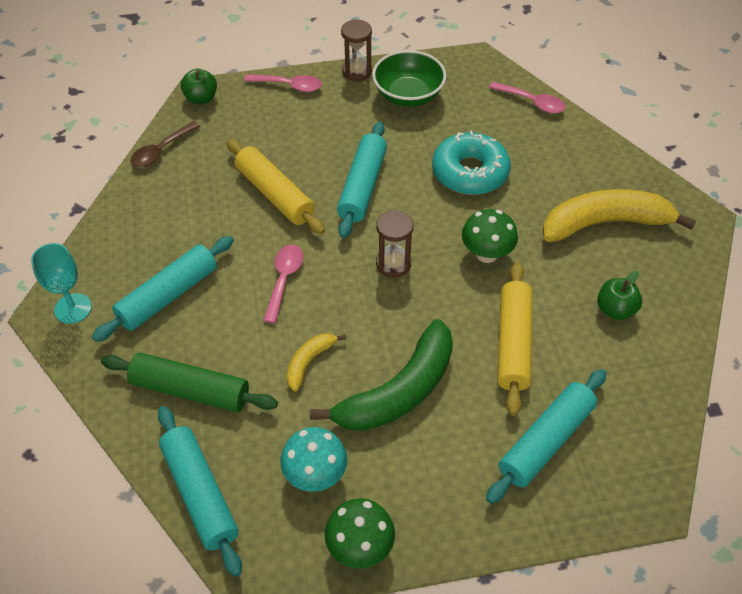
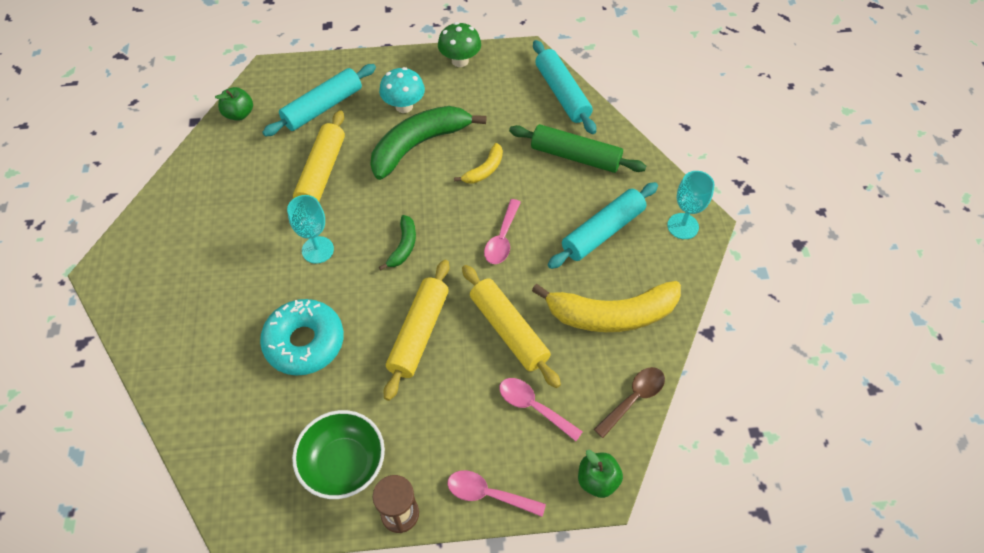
camera: 175 degrees left, 5 degrees up
turquoise mushroom [280,427,347,492] -> turquoise mushroom moved to [379,67,425,113]
turquoise rolling pin [337,121,387,238] -> yellow rolling pin [383,260,450,401]
brown hourglass [376,210,413,278] -> green banana [379,215,416,270]
green mushroom [462,209,518,263] -> turquoise goblet [287,195,334,264]
pink spoon [489,82,566,113] -> pink spoon moved to [500,378,583,441]
yellow banana [543,189,696,242] -> yellow banana moved to [532,281,681,332]
green apple [597,270,642,320] -> green apple moved to [215,87,253,121]

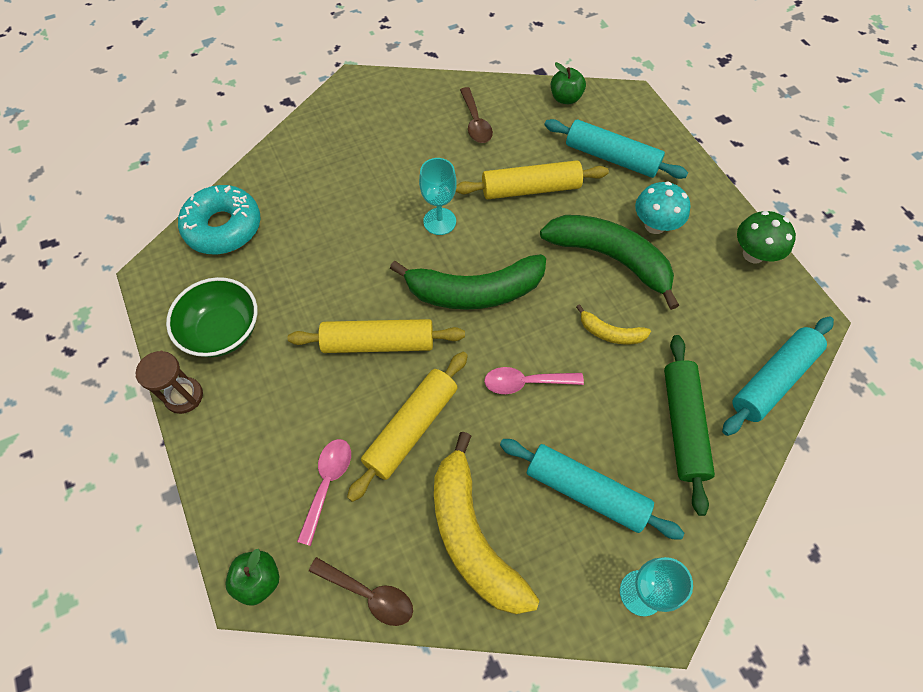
camera: 70 degrees right, 5 degrees up
turquoise donut [260,299,344,375] -> turquoise donut moved to [178,185,261,254]
green banana [379,215,416,270] -> green banana [390,254,546,310], size x2.08
pink spoon [447,470,546,517] -> none
none -> brown spoon [460,87,493,143]

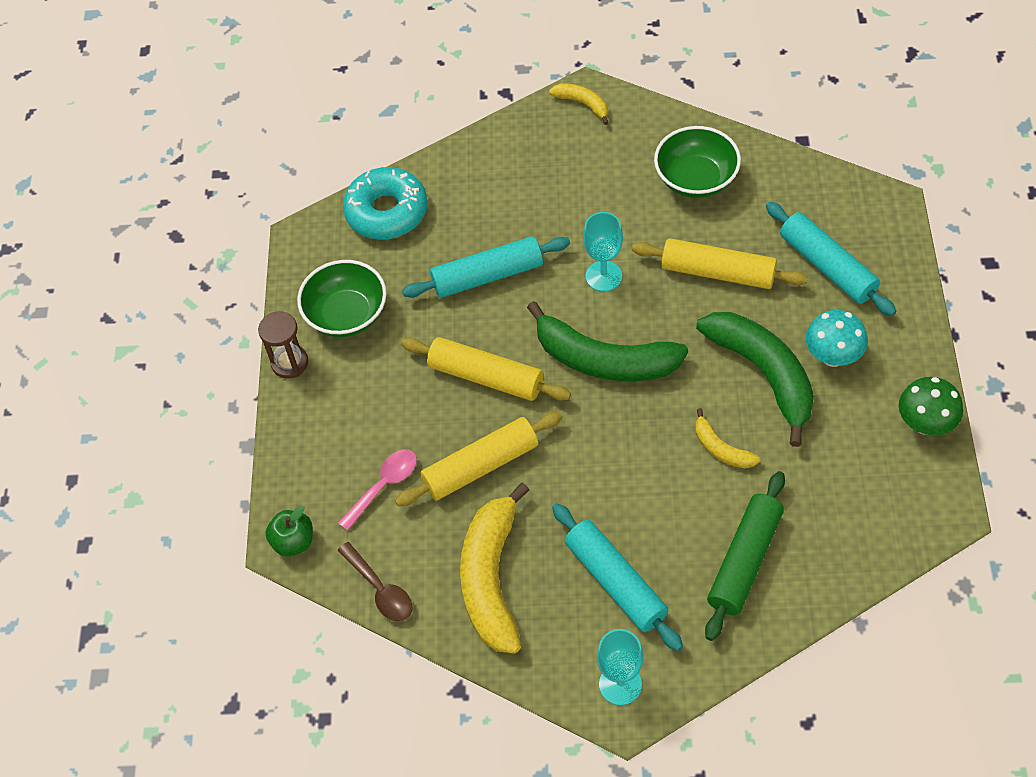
camera: 30 degrees right, 5 degrees down
brown spoon [460,87,493,143] -> green bowl [654,126,741,198]
pink spoon [484,367,584,394] -> none
green apple [551,62,586,104] -> none
turquoise rolling pin [722,316,834,436] -> turquoise rolling pin moved to [402,236,570,298]
none -> yellow banana [549,83,608,125]

